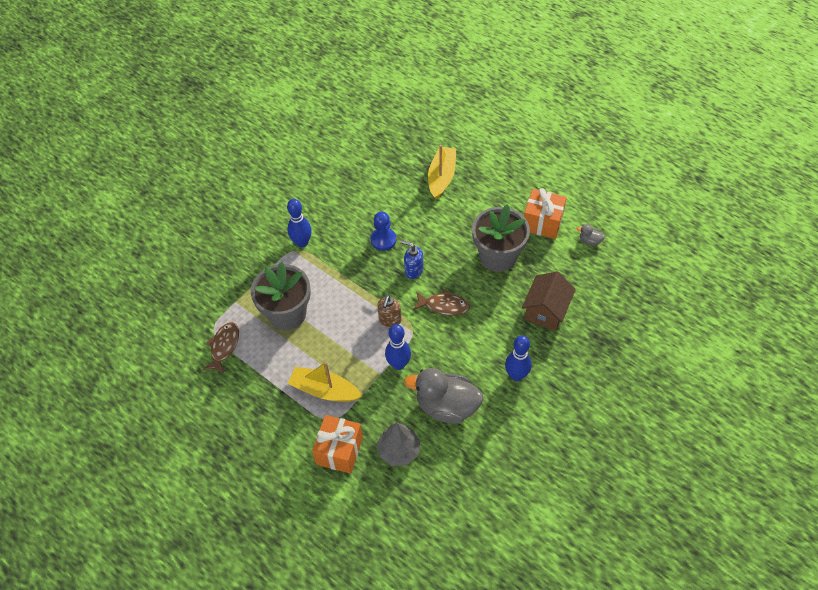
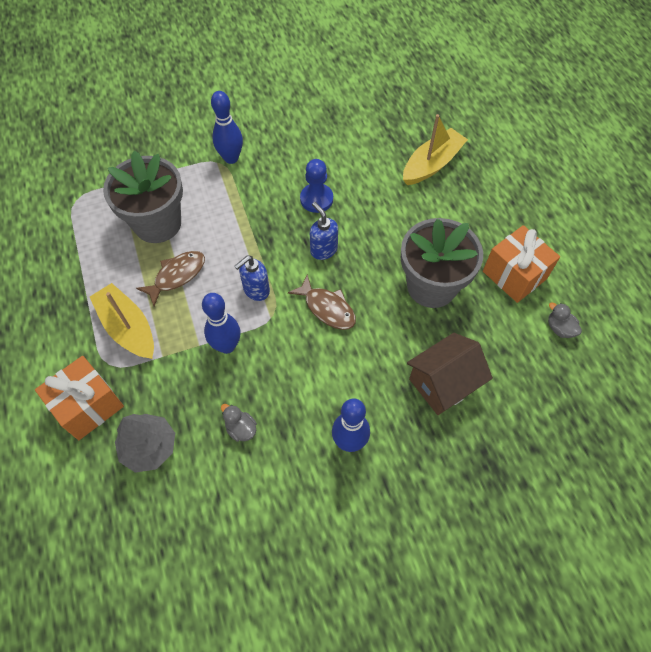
camera: 30 degrees right, 5 degrees up
brown fish [203,322,239,374] -> brown fish moved to [136,251,205,306]
brown soap dispenser [377,295,402,327] -> blue soap dispenser [234,256,270,301]
grey duck [404,368,483,424] -> grey duck [221,404,257,442], size x0.41

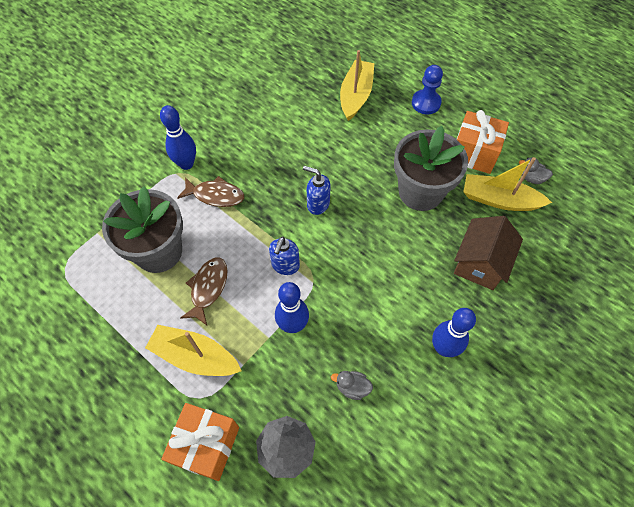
camera: 30 degrees left, 0 degrees up
brown fish [288,275,356,330] -> brown fish moved to [177,176,244,207]
blue pawn [300,159,333,213] -> blue pawn moved to [412,65,443,114]
none -> yellow boat [463,157,552,211]

